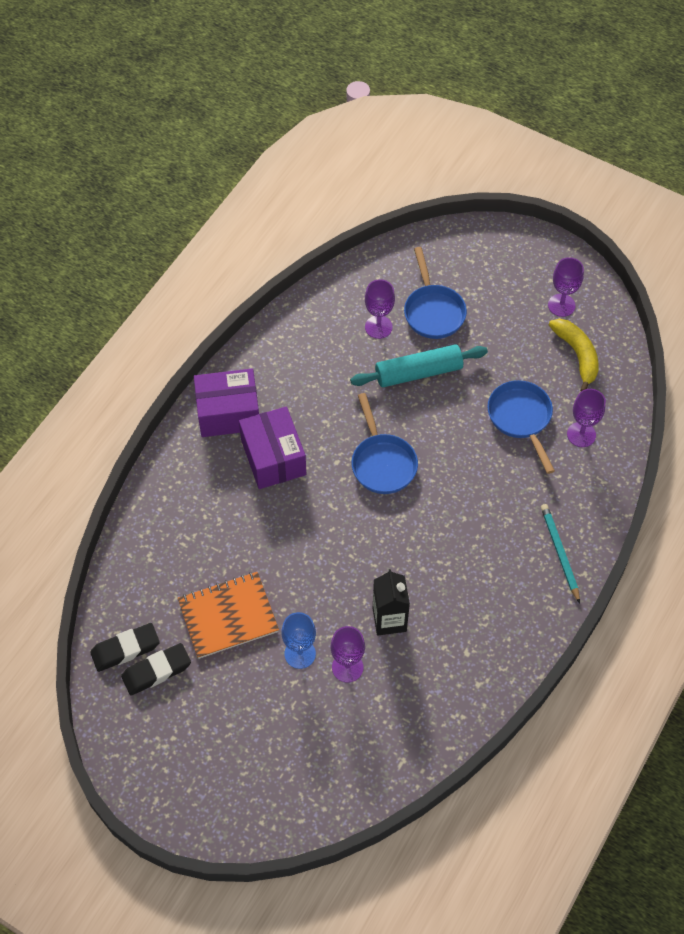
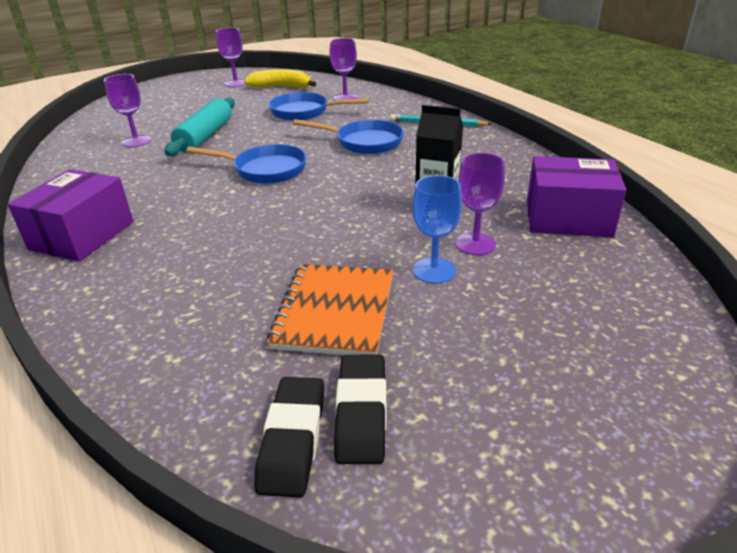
camera: 60 degrees left, 25 degrees down
purple box [239,406,306,489] -> purple box moved to [527,156,626,237]
blue pan [404,247,467,339] -> blue pan moved to [293,119,404,154]

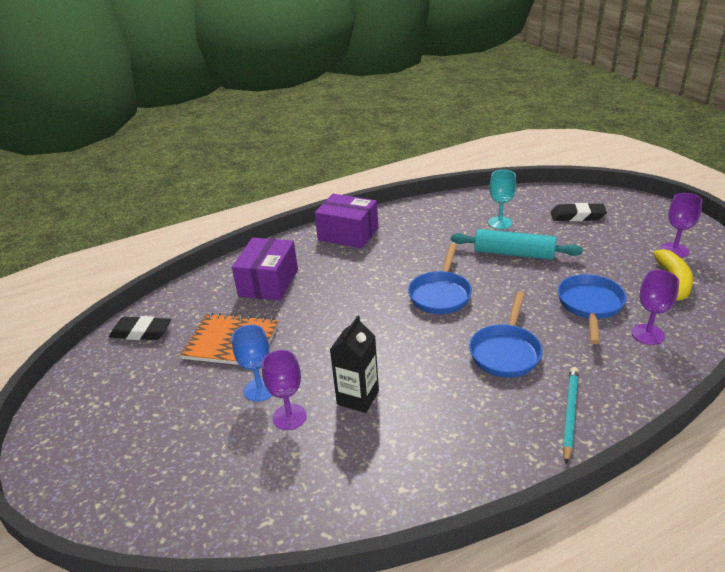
camera: 95 degrees right, 0 degrees up
purple goblet [104,74,151,147] -> turquoise goblet [488,170,516,229]
black eraser [334,355,386,464] -> black eraser moved to [551,203,607,221]
purple box [527,156,626,237] -> purple box moved to [232,238,298,301]

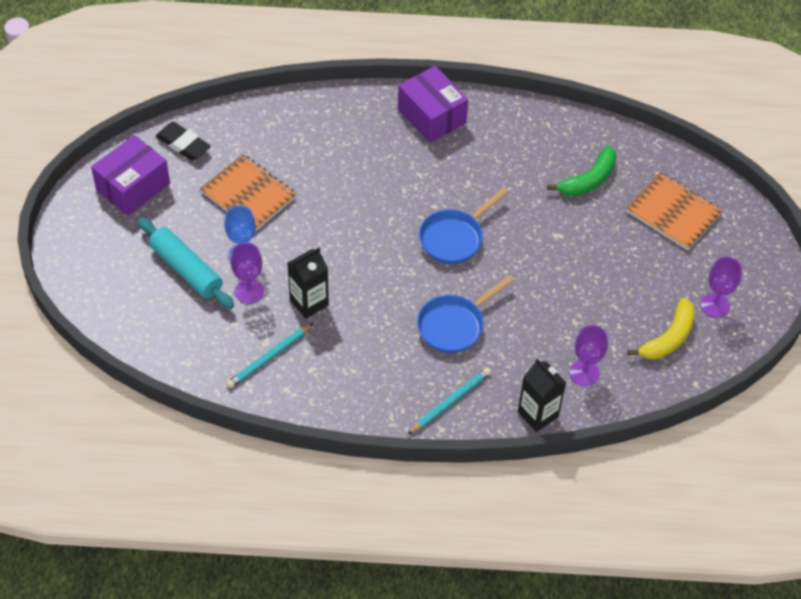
camera: 25 degrees right, 20 degrees up
purple box [232,238,298,301] -> purple box moved to [91,135,170,216]
turquoise rolling pin [451,229,583,260] -> turquoise rolling pin moved to [138,218,234,309]
turquoise goblet [488,170,516,229] -> green banana [547,145,617,196]
black eraser [551,203,607,221] -> orange notebook [626,172,723,250]
blue pan [558,274,627,344] -> none
none -> turquoise pencil [226,323,313,388]
none -> black carton [518,358,567,432]

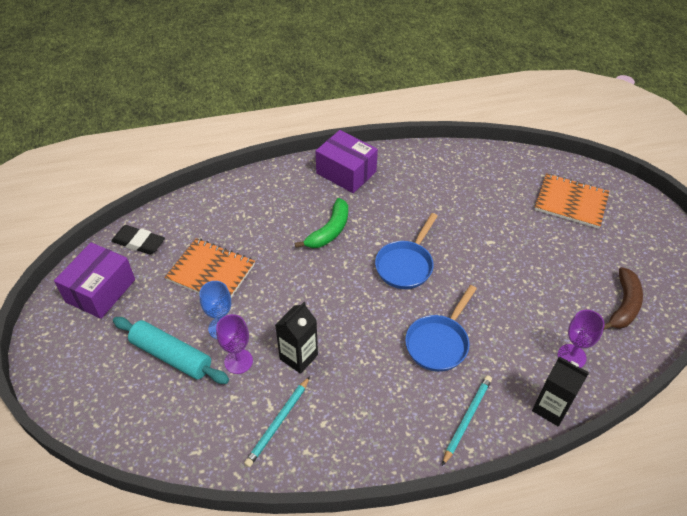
camera: 15 degrees left, 5 degrees down
green banana [547,145,617,196] -> green banana moved to [295,198,348,248]
yellow banana [627,298,695,360] -> brown banana [604,267,643,330]
purple goblet [701,257,742,318] -> none

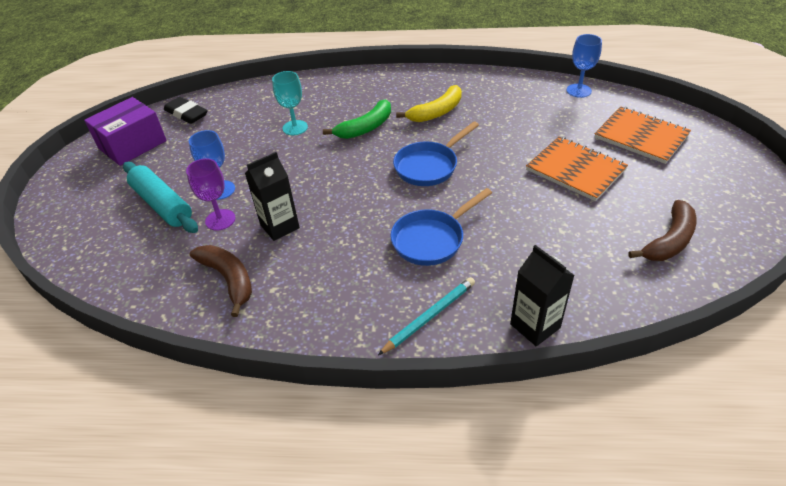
camera: 20 degrees right, 5 degrees down
orange notebook [165,238,255,297] -> orange notebook moved to [526,136,628,201]
turquoise pencil [244,376,310,467] -> brown banana [190,245,252,317]
purple box [316,130,378,193] -> none
purple goblet [558,310,605,368] -> none
none -> turquoise goblet [272,71,308,135]
none -> yellow banana [396,85,462,122]
none -> blue goblet [567,34,602,98]

